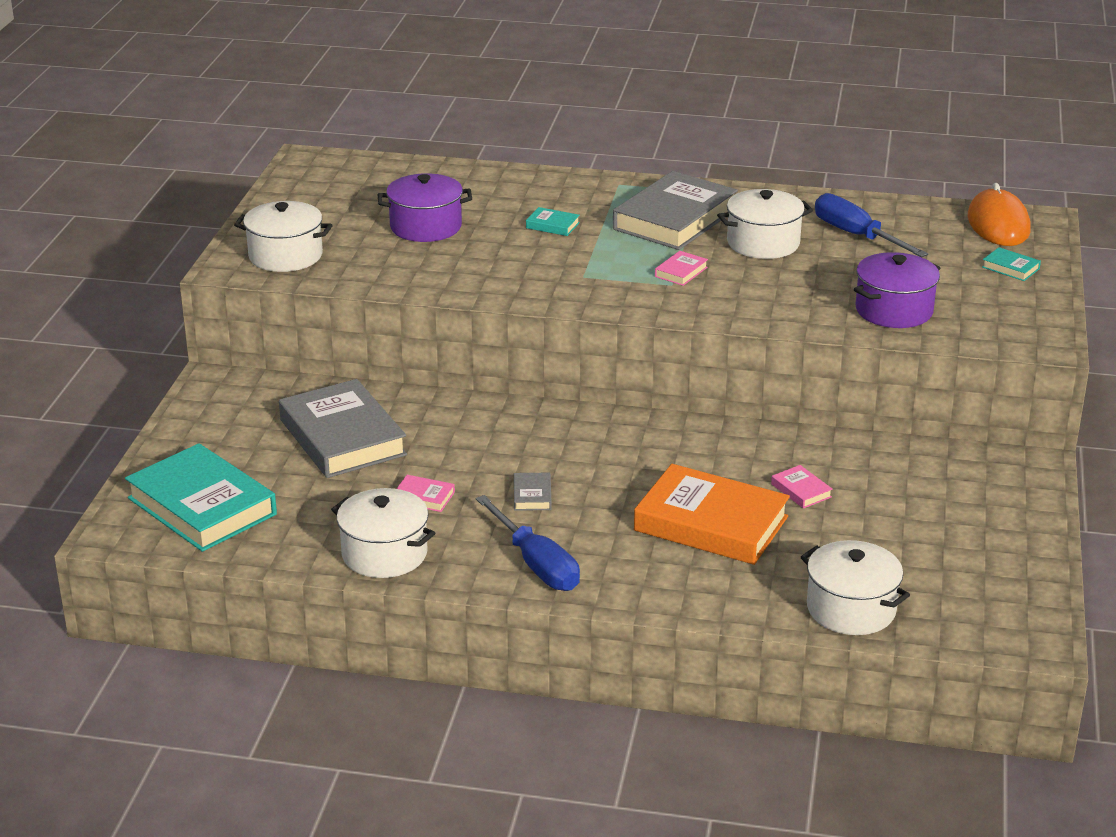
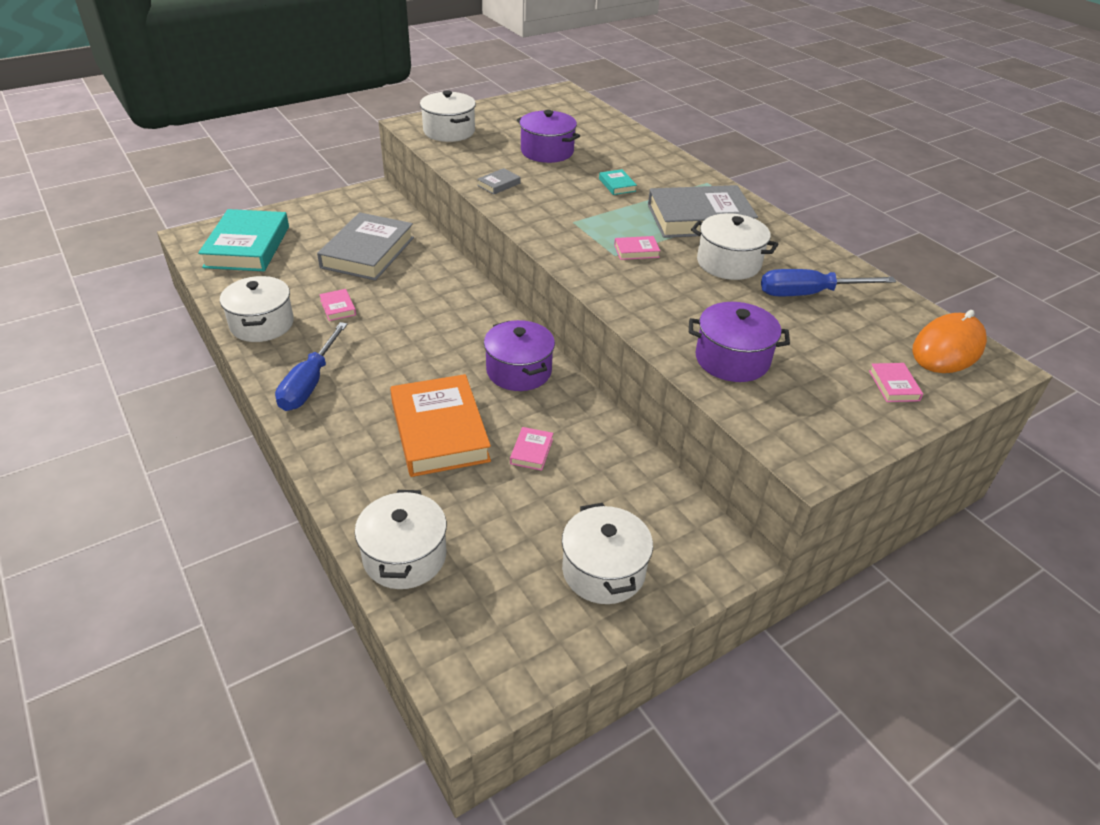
camera: 45 degrees right, 10 degrees up
grey book [514,473,551,511] -> grey book moved to [477,168,521,194]
blue screwdriver [815,193,928,257] -> blue screwdriver turned 105 degrees counterclockwise [761,269,896,296]
turquoise book [982,247,1041,281] -> pink book [869,363,923,402]
none -> purple pot [484,320,555,391]
none -> white pot [562,503,653,604]

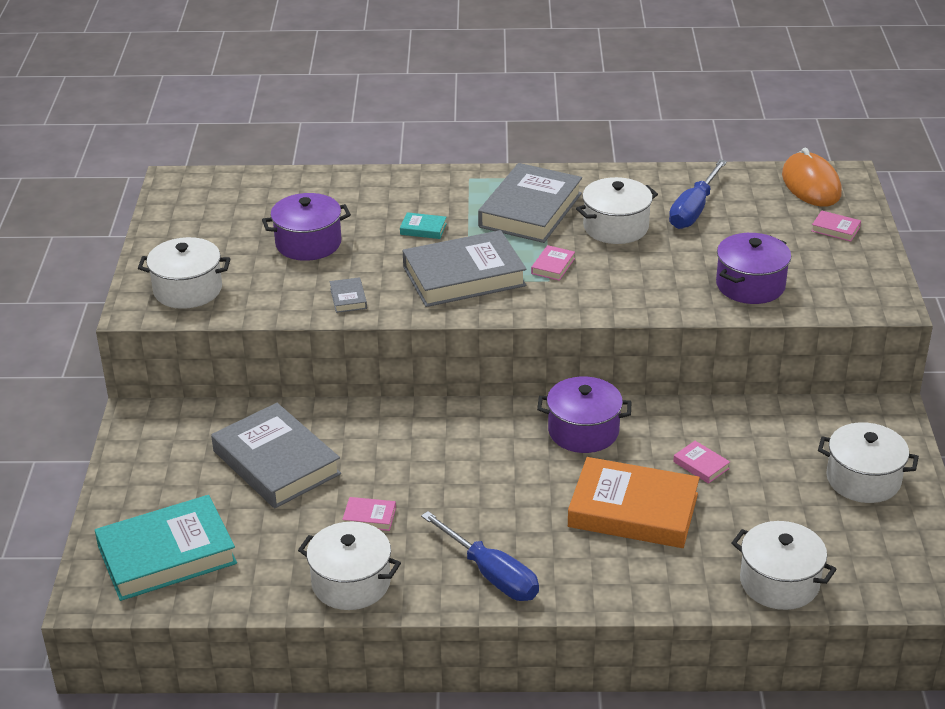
camera: 55 degrees left, 5 degrees down
turquoise book [198,209,289,271] -> turquoise book turned 60 degrees counterclockwise [95,495,237,601]
none -> grey book [402,230,527,307]

